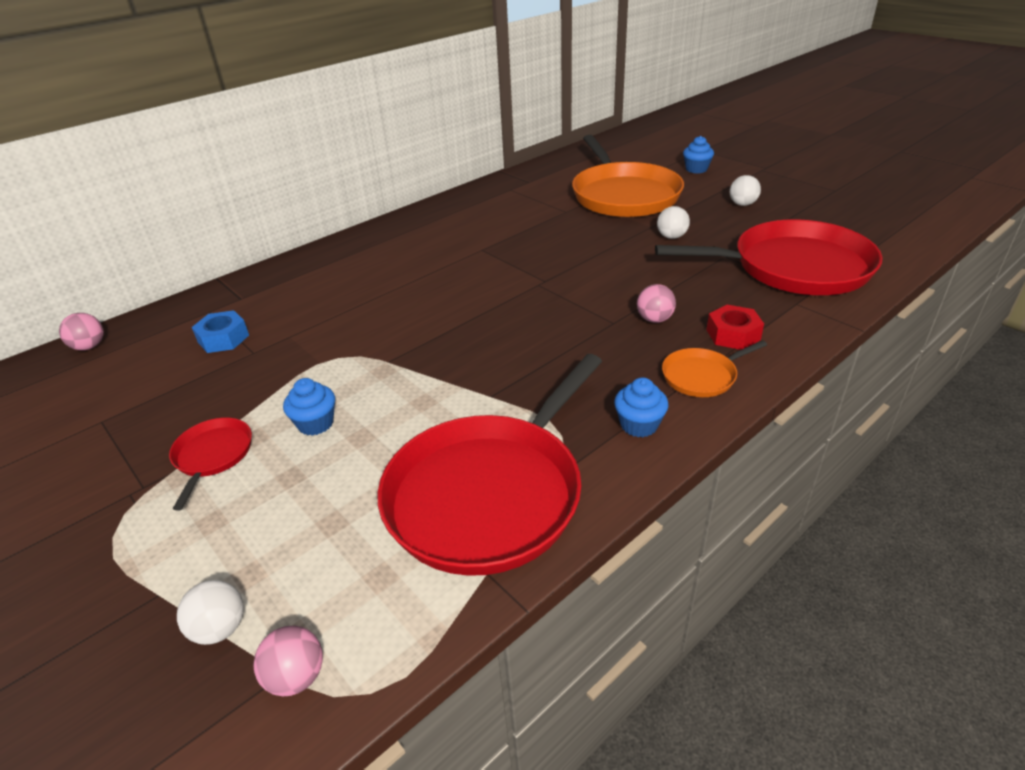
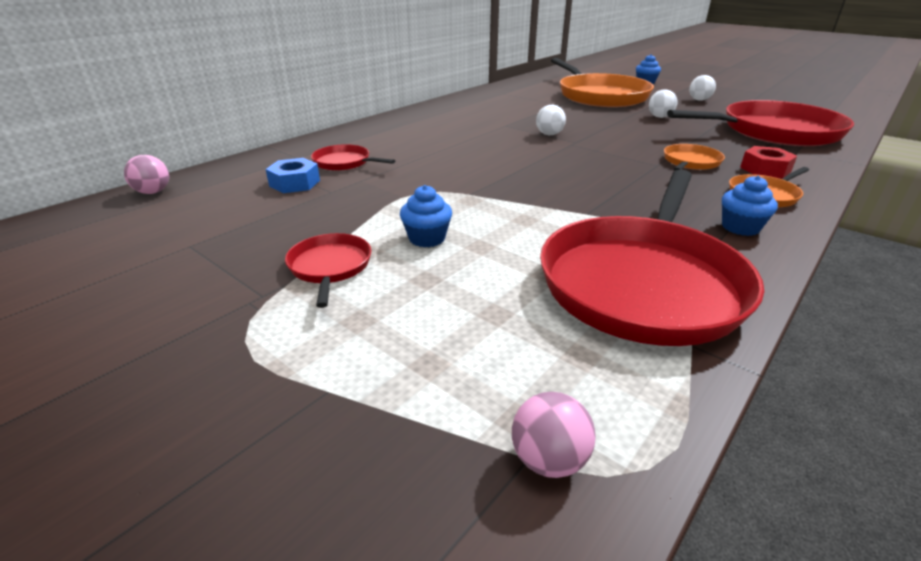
camera: 10 degrees left, 5 degrees down
white ball [177,580,244,645] -> white ball moved to [536,105,566,135]
pink ball [637,284,676,323] -> orange pan [664,144,725,171]
none -> red pan [311,144,395,171]

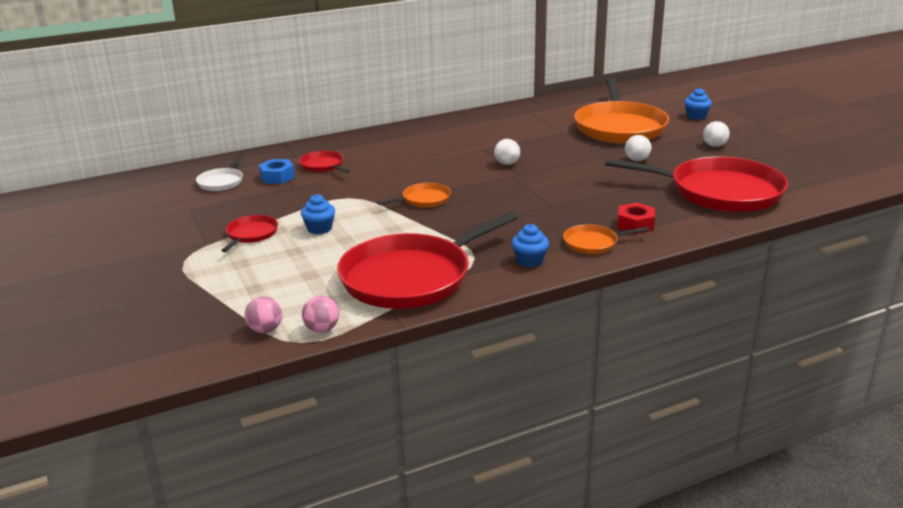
camera: 25 degrees right, 5 degrees down
pink ball [124,155,169,194] -> pink ball moved to [302,296,339,333]
orange pan [664,144,725,171] -> orange pan moved to [377,183,451,207]
none -> white pan [196,154,244,191]

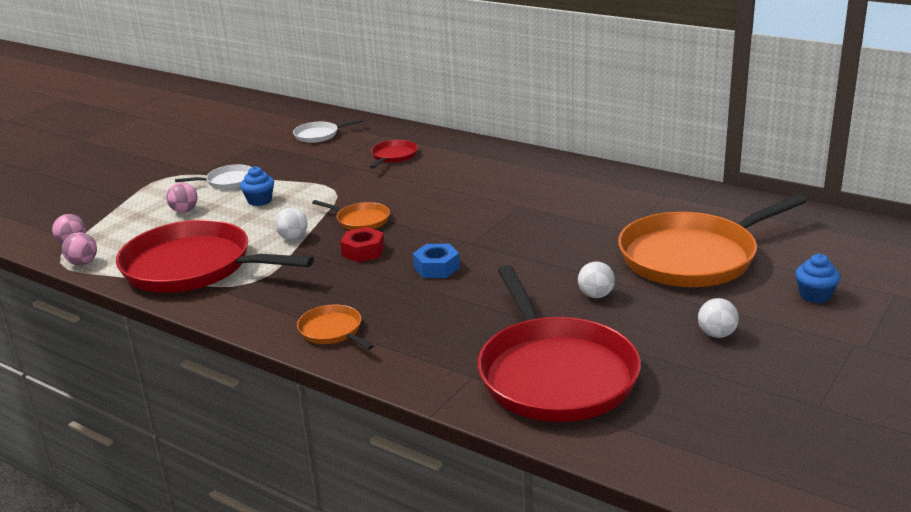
camera: 60 degrees right, 0 degrees up
red pan [221,215,278,252] -> white pan [175,164,252,189]
blue nut [259,159,295,184] -> blue nut moved to [413,244,460,278]
white ball [494,139,520,165] -> white ball moved to [275,208,307,240]
blue cupcake [512,224,549,267] -> none
red nut [617,203,655,234] -> red nut moved to [340,227,385,262]
none -> pink ball [166,183,198,213]

